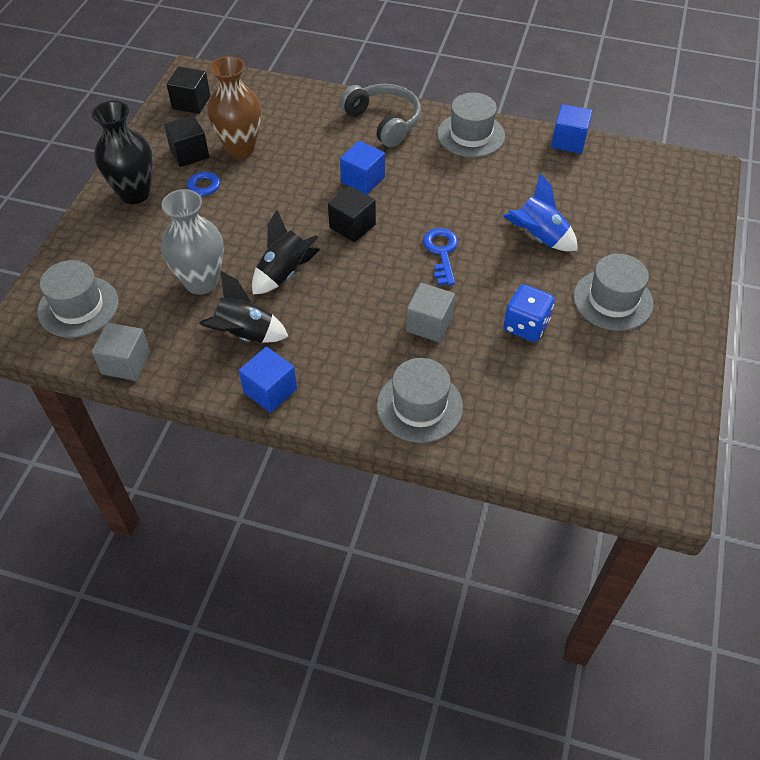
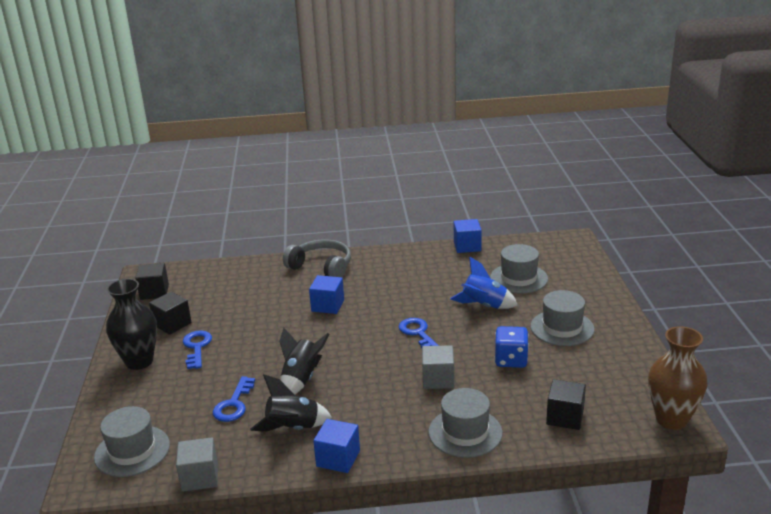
camera: 20 degrees left, 25 degrees down
grey vase [161,189,223,295] -> blue key [213,376,255,422]
brown vase [207,56,261,158] -> brown vase moved to [648,326,708,430]
black cube [328,186,376,243] -> black cube moved to [546,379,586,430]
grey hat [437,93,505,157] -> grey hat moved to [490,244,548,294]

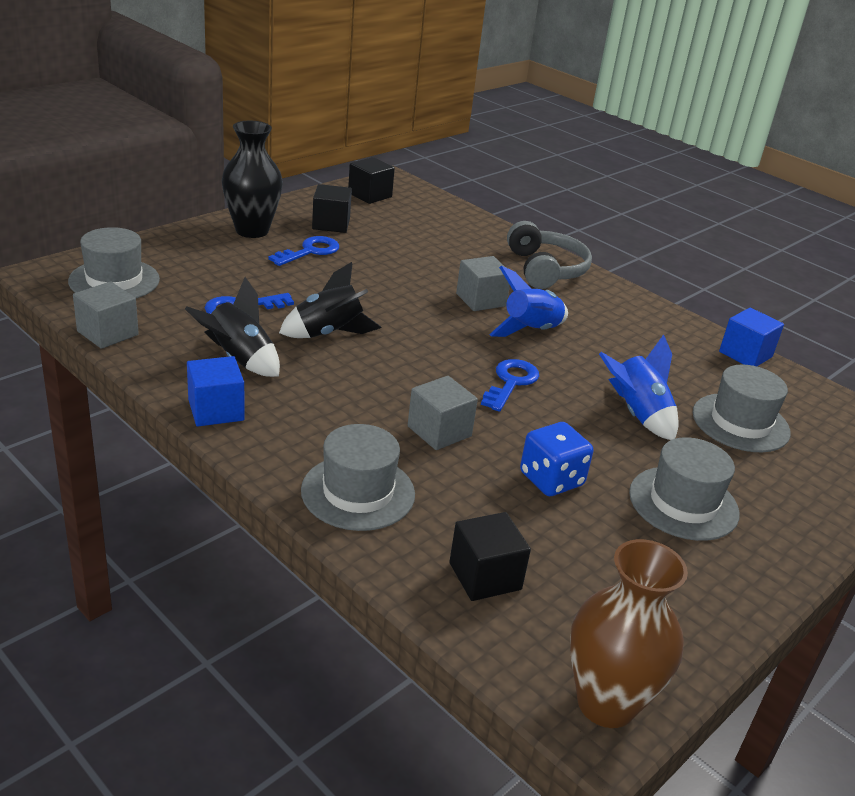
camera: 45 degrees right, 5 degrees up
blue cube [309,275,344,314] -> grey cube [456,256,510,311]
none -> blue rocket [489,266,568,337]

